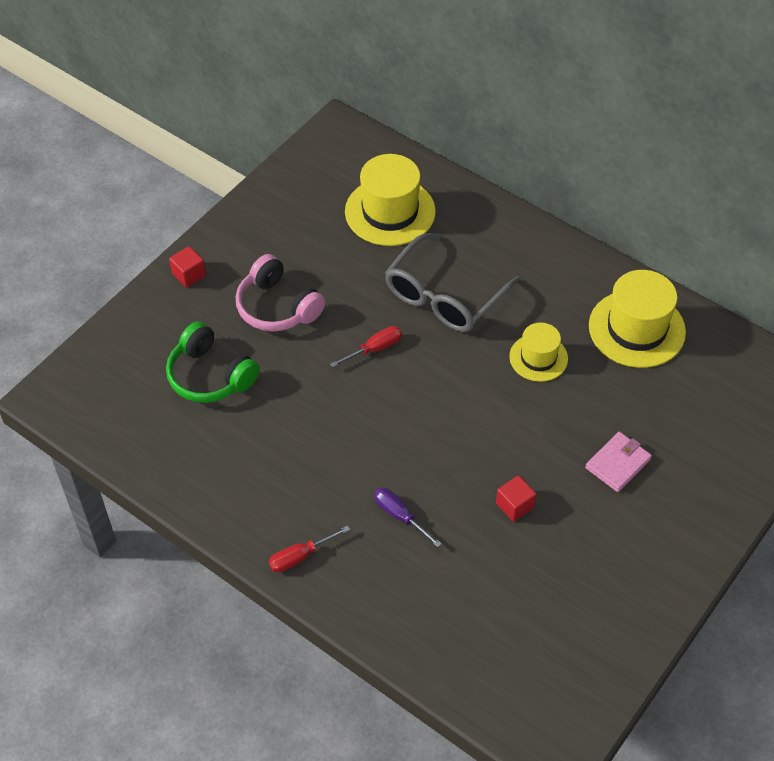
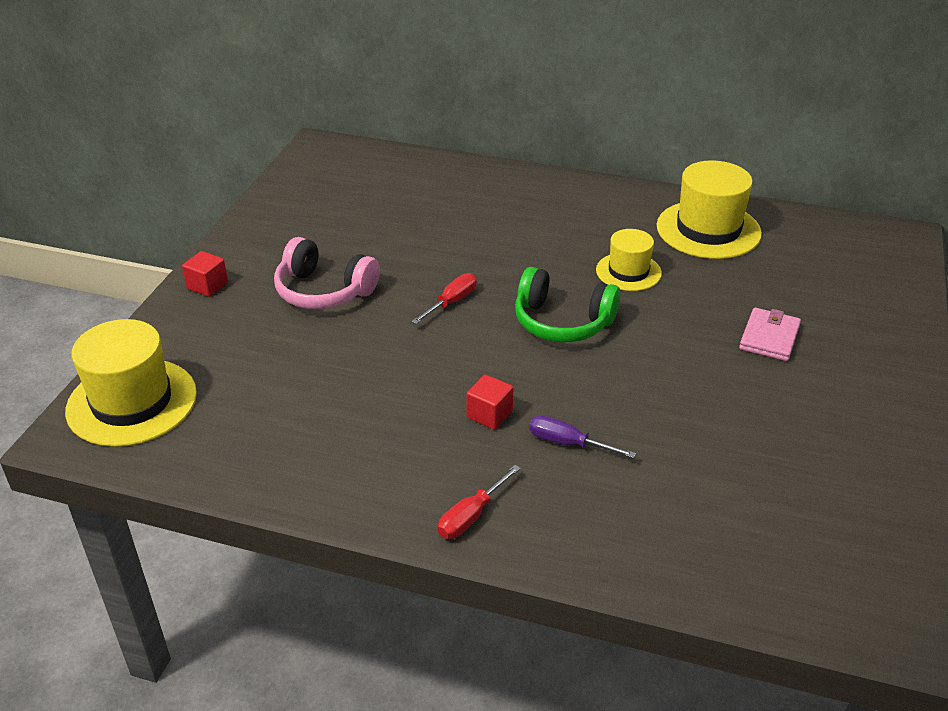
camera: 20 degrees left, 15 degrees down
green headphones [166,321,260,403] -> green headphones moved to [515,267,620,342]
yellow hat [345,154,436,246] -> yellow hat moved to [65,319,197,447]
grey glasses [385,233,520,332] -> none
red cube [496,475,536,522] -> red cube moved to [466,374,513,430]

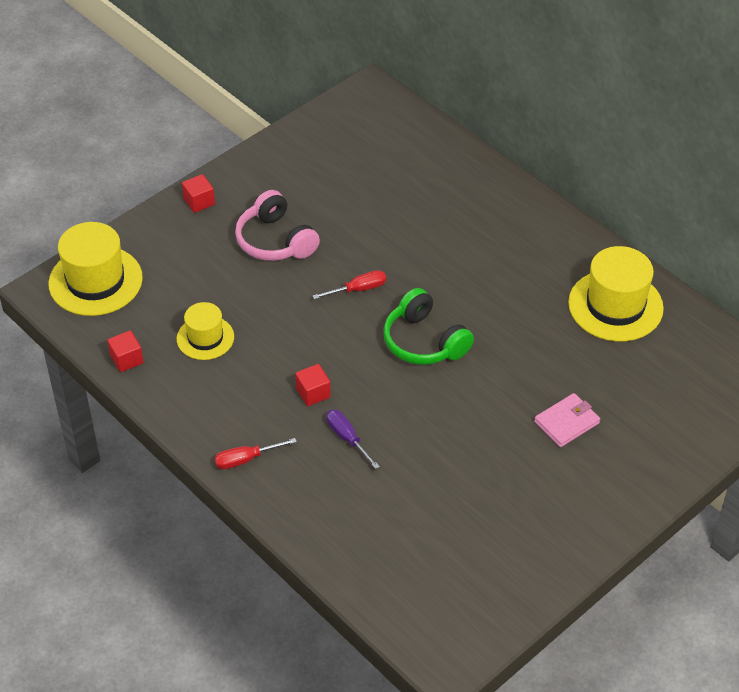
camera: 30 degrees right, 10 degrees up
yellow hat [596,229,662,291] -> yellow hat moved to [177,302,234,360]
none -> red cube [107,330,143,372]

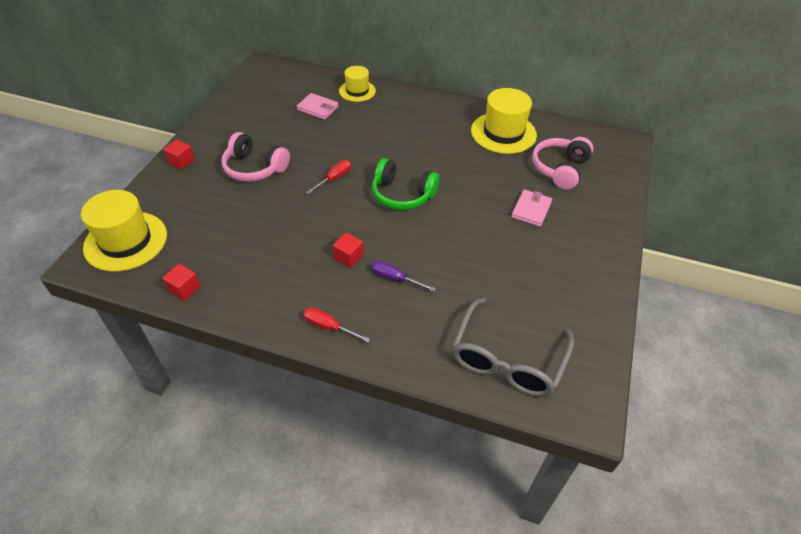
camera: 30 degrees left, 0 degrees up
yellow hat [177,302,234,360] -> yellow hat moved to [339,66,376,102]
red screwdriver [214,438,297,469] -> red screwdriver turned 75 degrees clockwise [303,307,370,342]
none -> pink wallet [297,93,338,120]
none -> grey glasses [452,297,574,397]
none -> pink headphones [532,137,593,189]

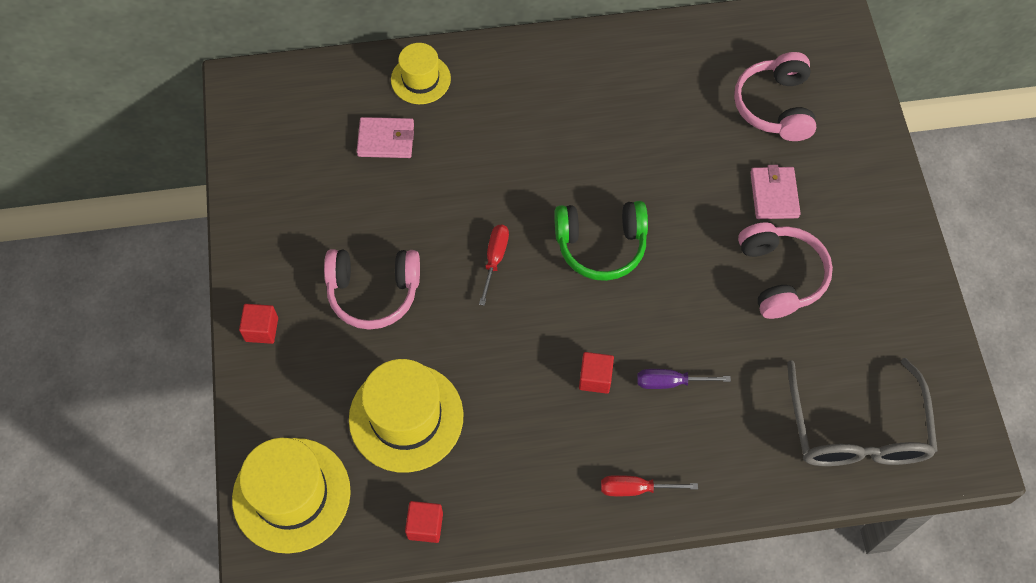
camera: 25 degrees left, 15 degrees up
yellow hat [471,88,537,154] -> yellow hat moved to [349,359,464,473]
none -> pink headphones [738,222,833,319]

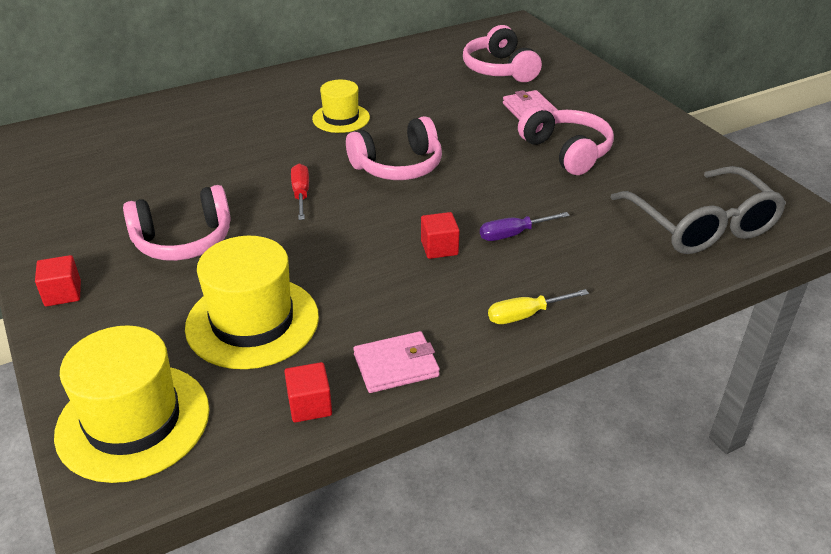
camera: 20 degrees left, 25 degrees down
pink wallet [357,117,414,158] -> pink wallet moved to [353,331,440,393]
yellow hat [391,43,451,104] -> yellow hat moved to [312,80,370,133]
green headphones [554,201,648,281] -> pink headphones [346,116,442,180]
red screwdriver [601,475,698,496] -> yellow screwdriver [488,289,589,324]

